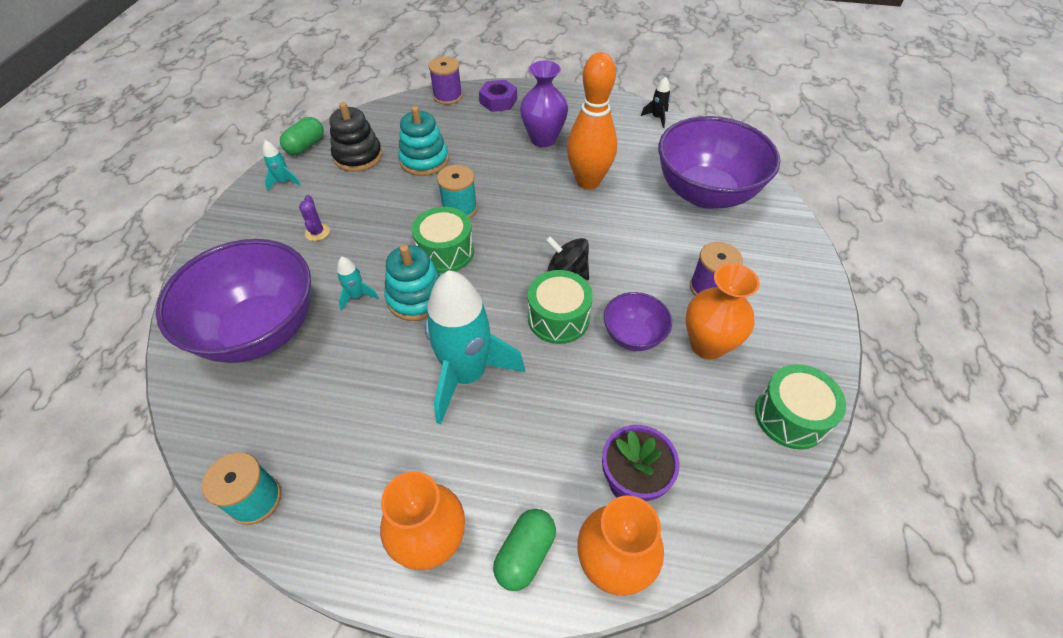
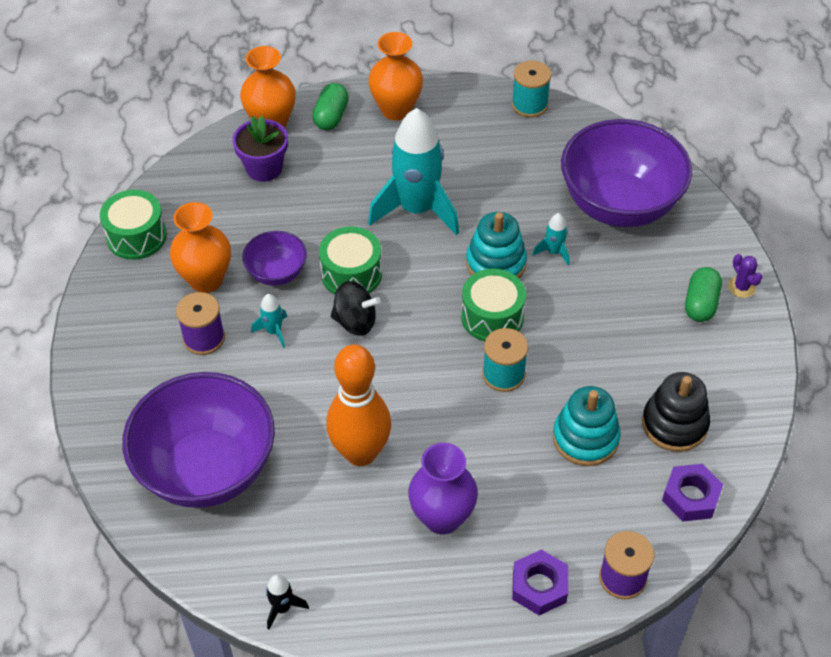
camera: 165 degrees right, 0 degrees up
turquoise rocket [263,140,301,191] -> turquoise rocket moved to [251,294,287,348]
green capsule [280,117,324,155] -> green capsule moved to [685,267,722,322]
purple cactus [299,195,330,241] -> purple cactus moved to [728,254,762,298]
none -> purple nut [662,464,723,522]

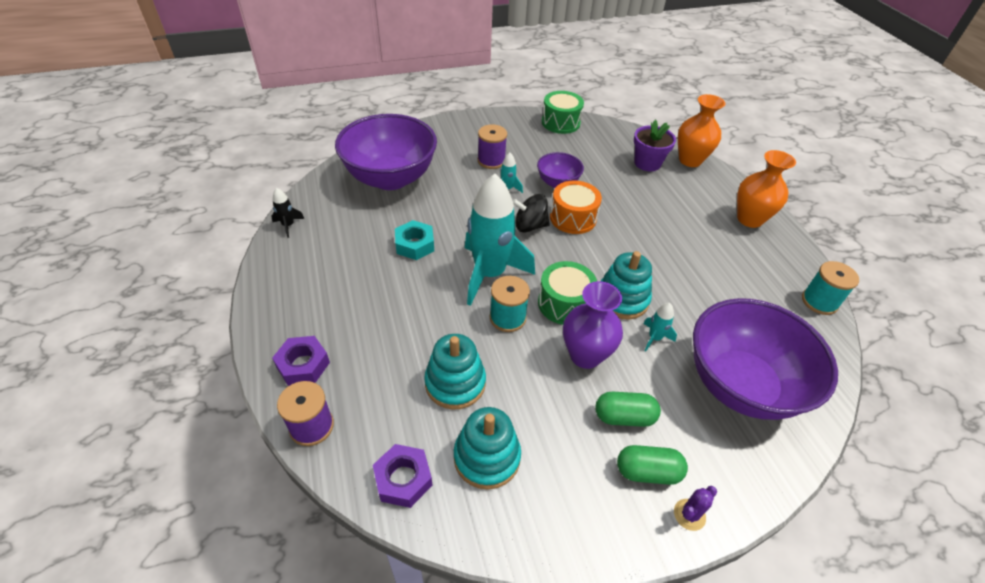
camera: 75 degrees right, 5 degrees down
orange vase [170,202,231,293] -> none
green capsule [312,83,349,130] -> green capsule moved to [595,392,661,427]
green drum [319,226,382,295] -> orange drum [550,180,602,234]
orange bowling pin [326,344,391,466] -> turquoise nut [395,220,434,260]
black spinning top [331,281,380,336] -> black spinning top turned 90 degrees clockwise [513,194,550,233]
turquoise rocket [368,108,459,235] -> turquoise rocket moved to [465,174,535,306]
purple vase [408,443,478,535] -> purple vase moved to [563,281,623,369]
black stacking toy [642,372,710,452] -> turquoise stacking toy [454,407,521,490]

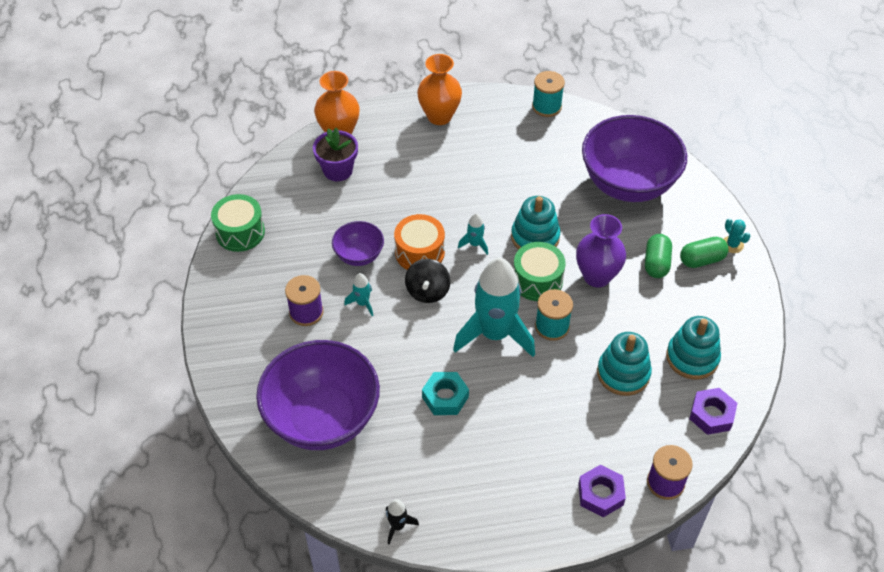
camera: 80 degrees left, 5 degrees up
green capsule [617,445,688,485] -> green capsule turned 60 degrees clockwise [680,237,729,268]
turquoise rocket [643,303,677,351] -> turquoise rocket moved to [458,213,488,255]
purple cactus [674,486,717,531] -> turquoise cactus [724,218,751,253]

